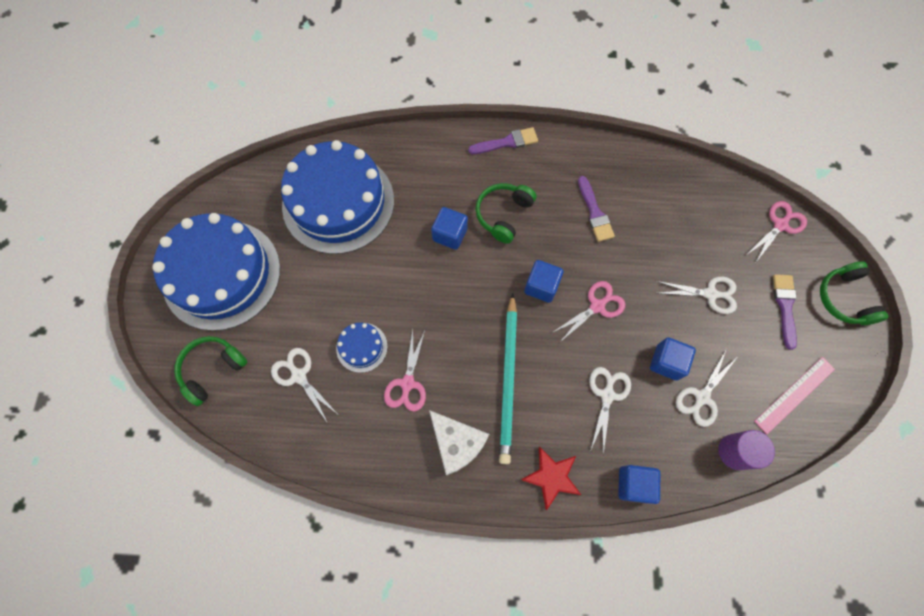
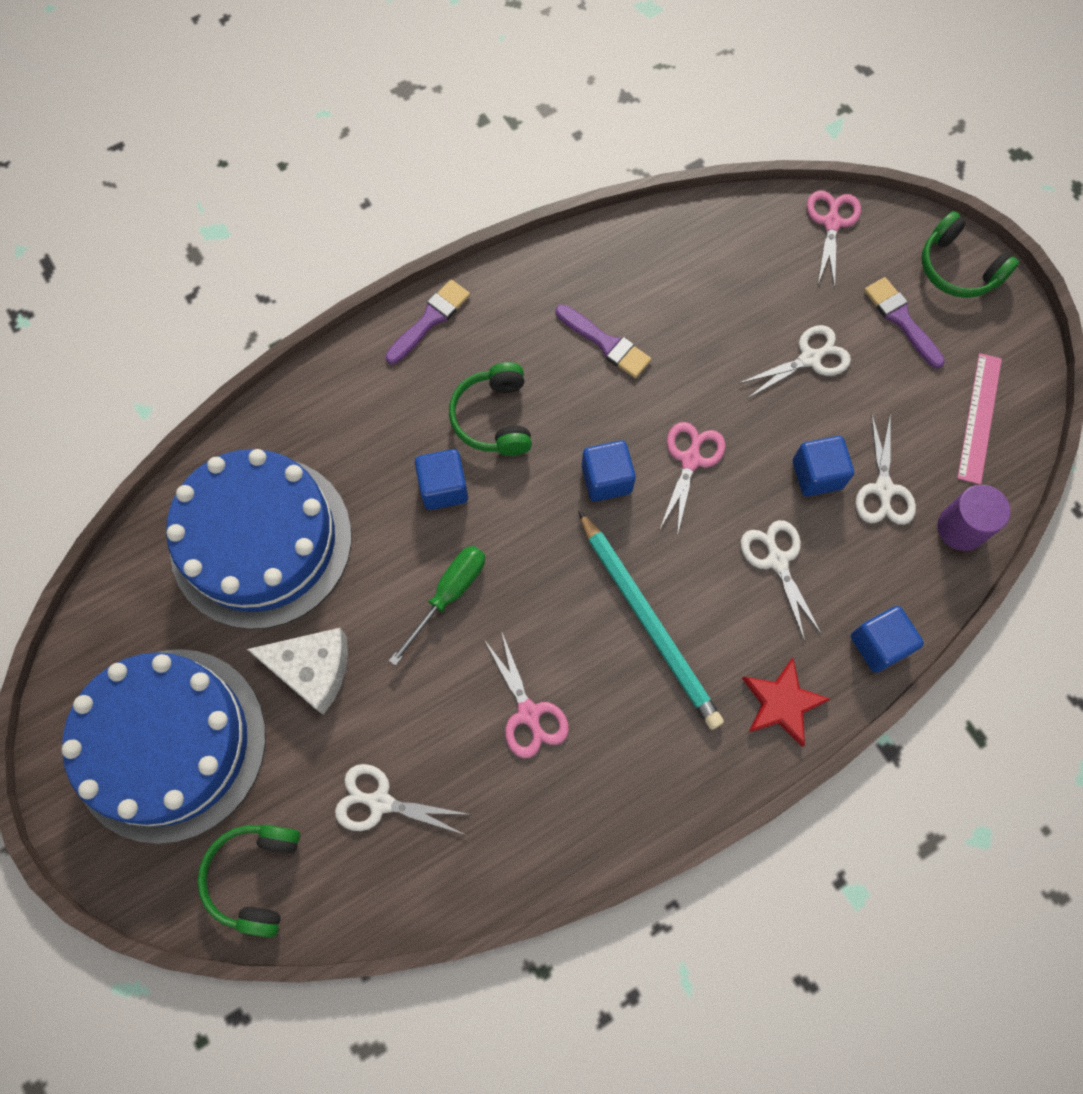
camera: 35 degrees left, 0 degrees up
blue cake [336,322,388,373] -> none
white cheese [429,410,489,475] -> white cheese moved to [247,628,348,715]
none -> green screwdriver [389,546,485,666]

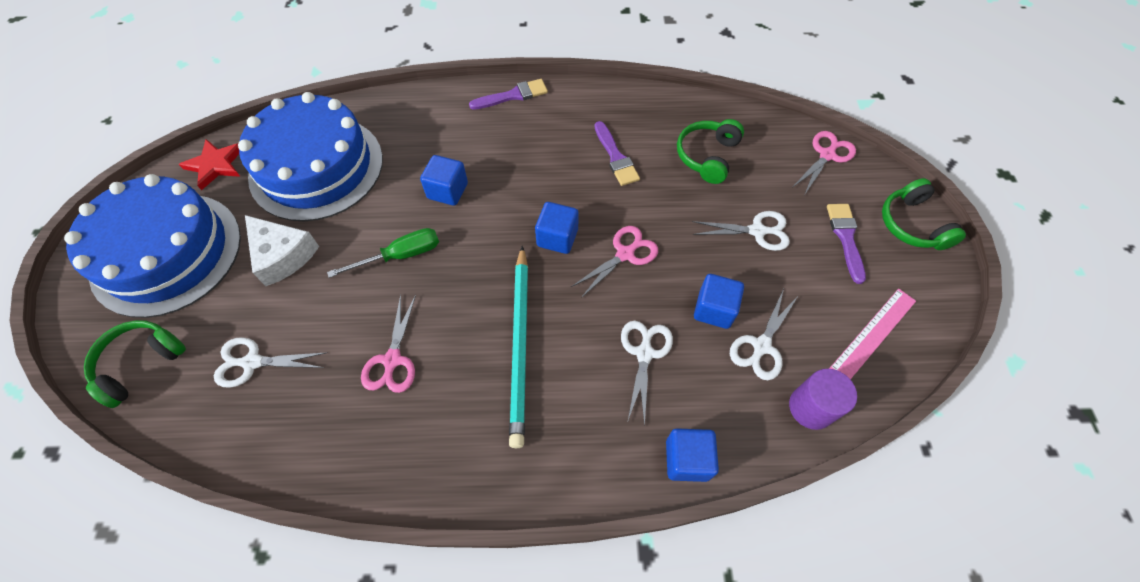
camera: 30 degrees right, 10 degrees down
white scissors [335,764,467,834] -> white scissors turned 45 degrees counterclockwise [214,337,328,388]
green headphones [449,362,532,456] -> green headphones moved to [677,119,744,184]
red star [742,658,830,747] -> red star moved to [179,139,240,190]

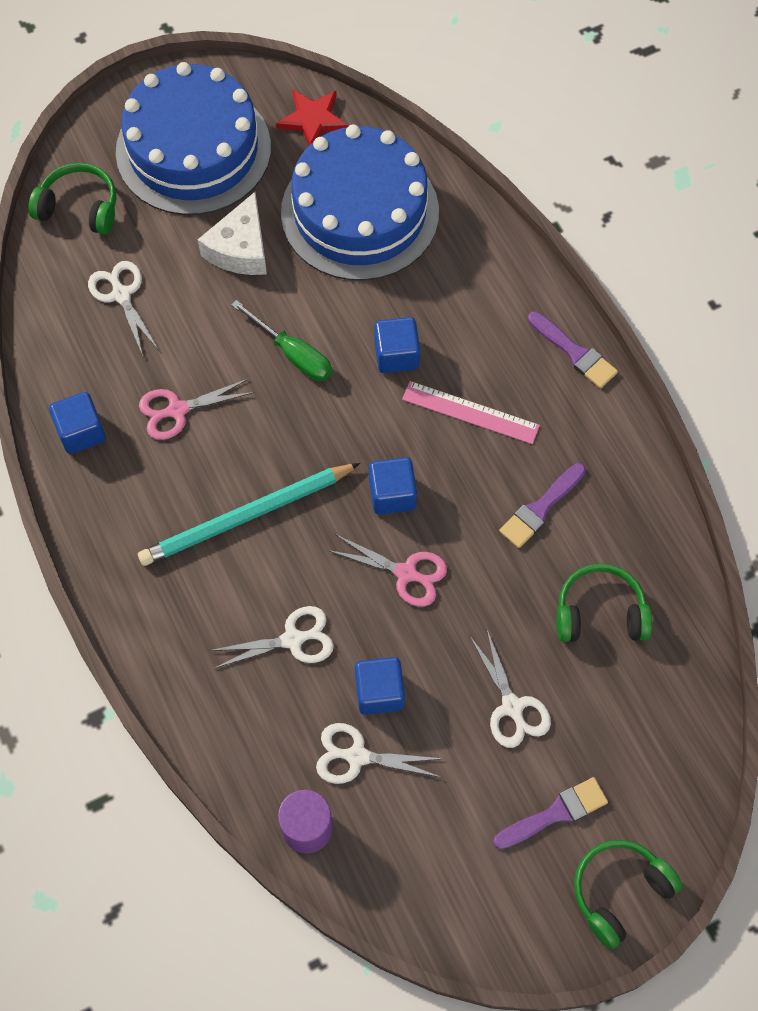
camera: 65 degrees right, 5 degrees up
blue cube [666,428,719,482] -> blue cube moved to [49,392,106,454]
pink scissors [793,131,856,194] -> none
pink ruler [829,289,916,380] -> pink ruler moved to [402,381,540,444]

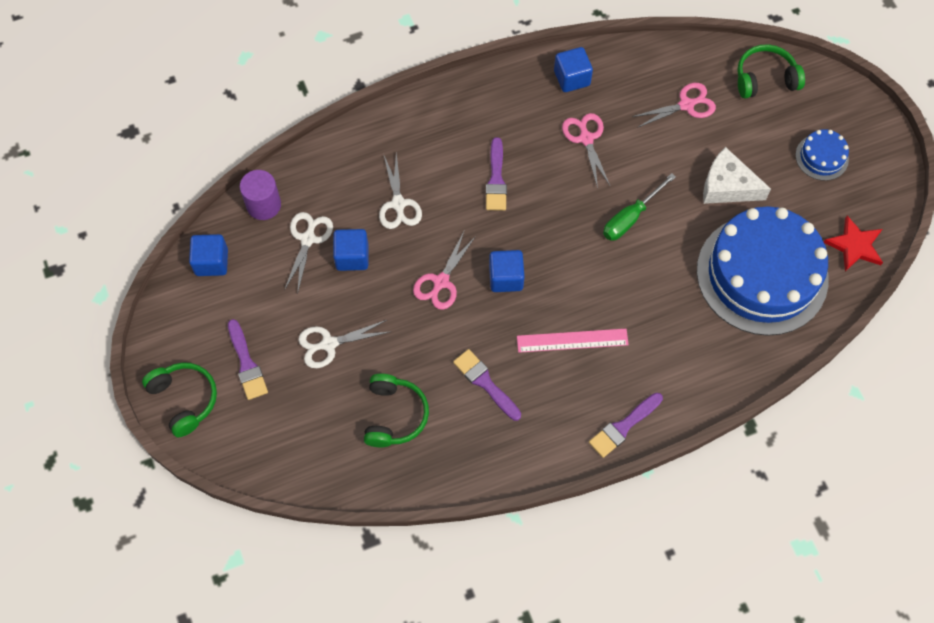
camera: 95 degrees right, 0 degrees up
green headphones [29,163,116,235] -> green headphones turned 120 degrees counterclockwise [737,44,805,99]
white scissors [88,261,158,356] -> pink scissors [632,83,716,128]
blue cake [116,62,271,215] -> blue cake [796,129,849,181], size x0.42
turquoise pencil [138,463,360,566] -> purple brush [486,137,507,211]
blue cube [374,317,420,373] -> blue cube moved to [189,234,228,276]
pink ruler [402,381,540,444] -> pink ruler turned 60 degrees clockwise [517,329,629,353]

